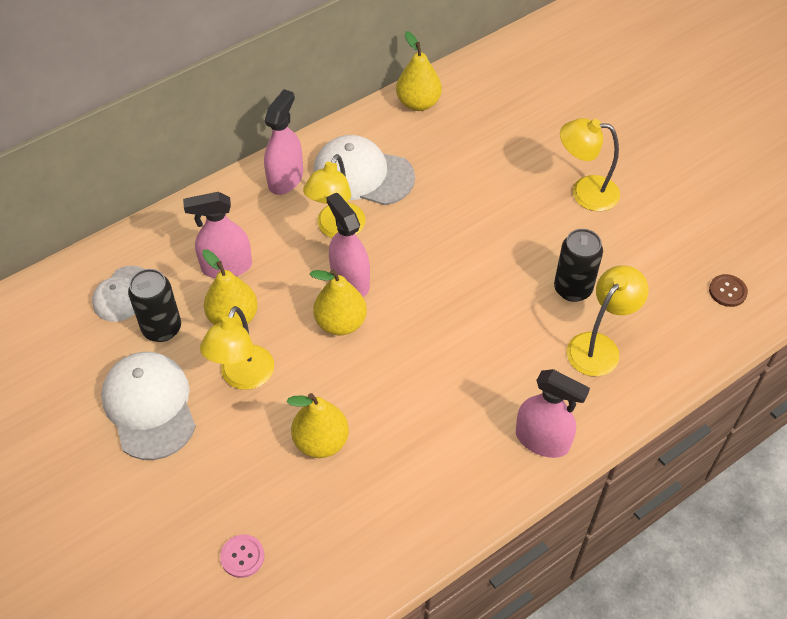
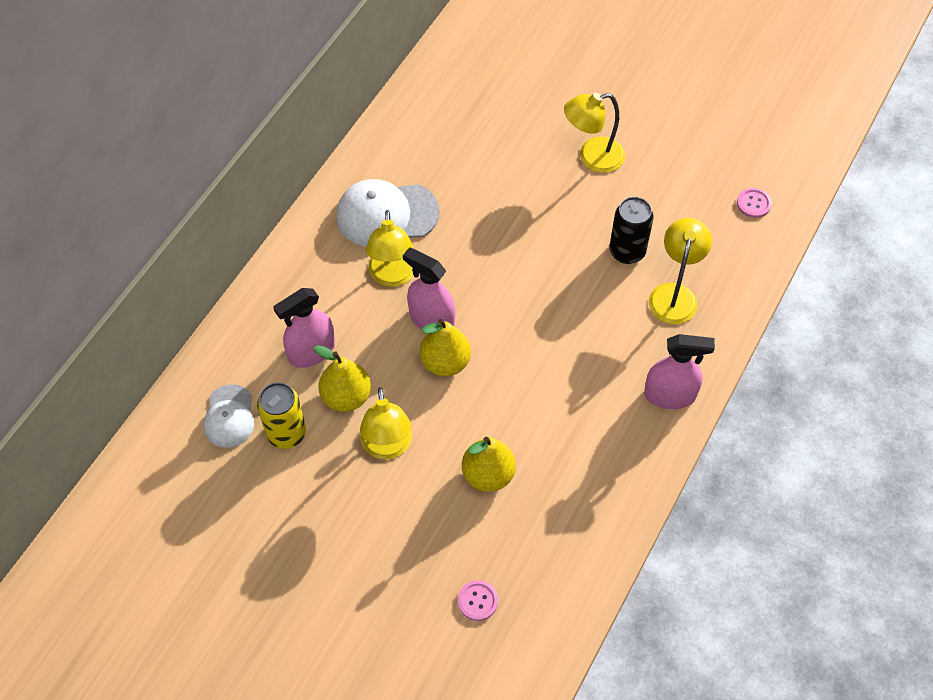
camera: 25 degrees left, 5 degrees up
white cap [101,352,196,460] -> none
black can [128,269,181,342] -> yellow can [257,382,306,449]
pink spray bottle [264,89,303,195] -> none
yellow pear [396,31,442,111] -> none
brown button [709,274,748,307] -> pink button [737,188,772,218]

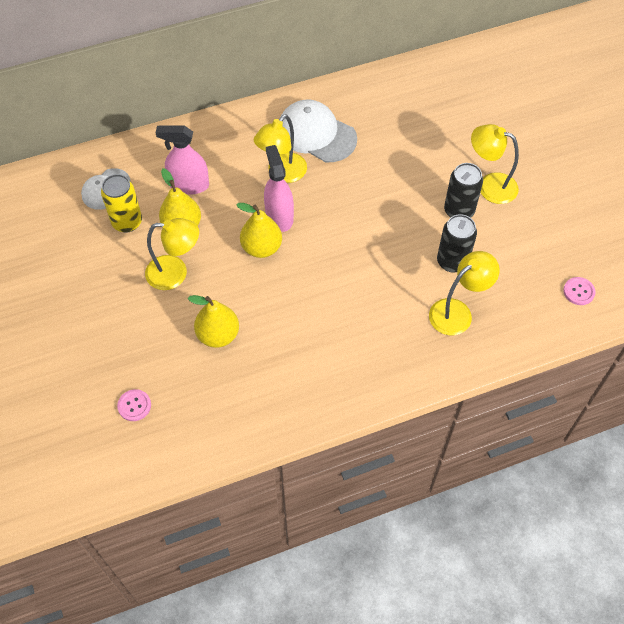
camera: 40 degrees right, 0 degrees up
yellow lamp [360,387,412,460] -> yellow lamp turned 120 degrees counterclockwise [145,218,199,290]
pink spray bottle [644,334,715,409] -> none
none -> black can [444,163,483,218]

